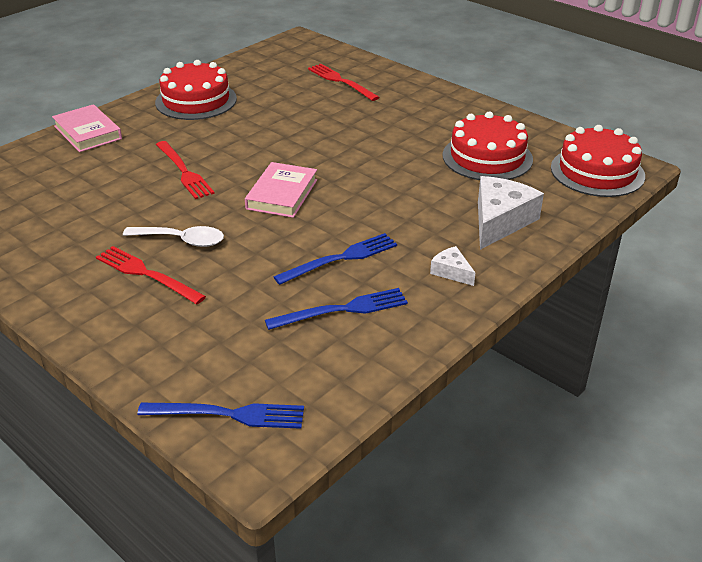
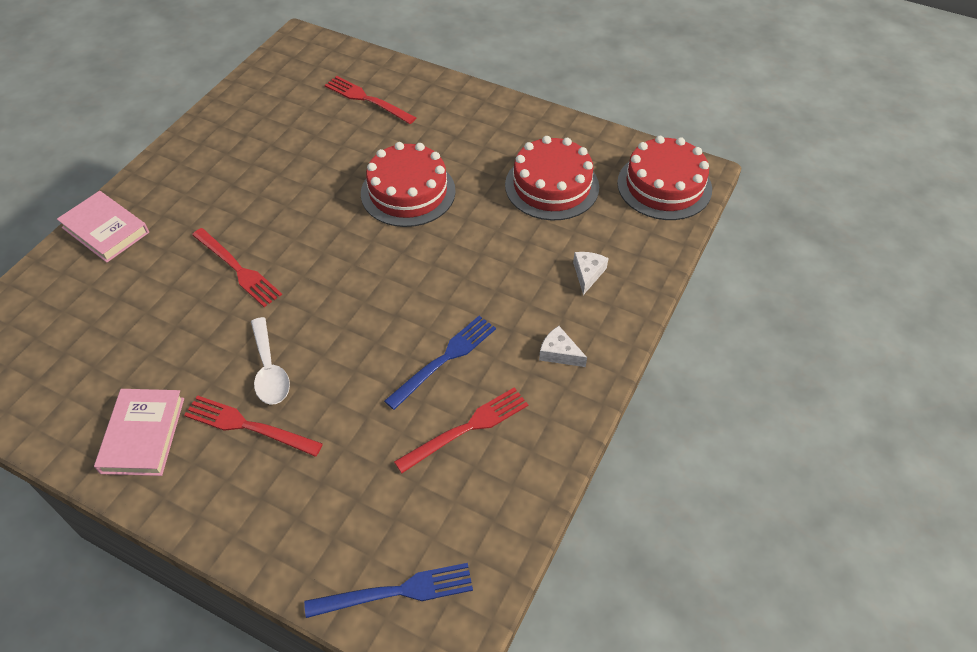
camera: 15 degrees left, 15 degrees up
white spoon [123,226,224,247] -> white spoon turned 75 degrees clockwise [251,317,290,405]
red cake [155,60,237,120] -> red cake moved to [361,142,456,227]
pink book [245,162,317,218] -> pink book moved to [94,389,184,476]
blue fork [265,288,408,330] -> red fork [394,387,528,473]
white cheese [478,176,544,250] -> white cheese [573,252,609,295], size x0.50

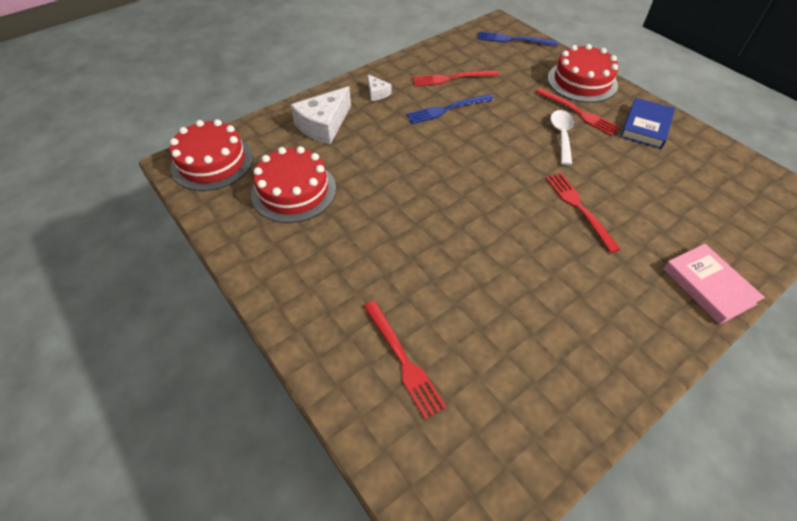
camera: 155 degrees left, 0 degrees up
pink book [94,389,184,476] -> blue book [621,98,675,149]
red cake [361,142,456,227] -> red cake moved to [548,44,619,103]
white cheese [573,252,609,295] -> white cheese [291,86,351,144], size x1.99

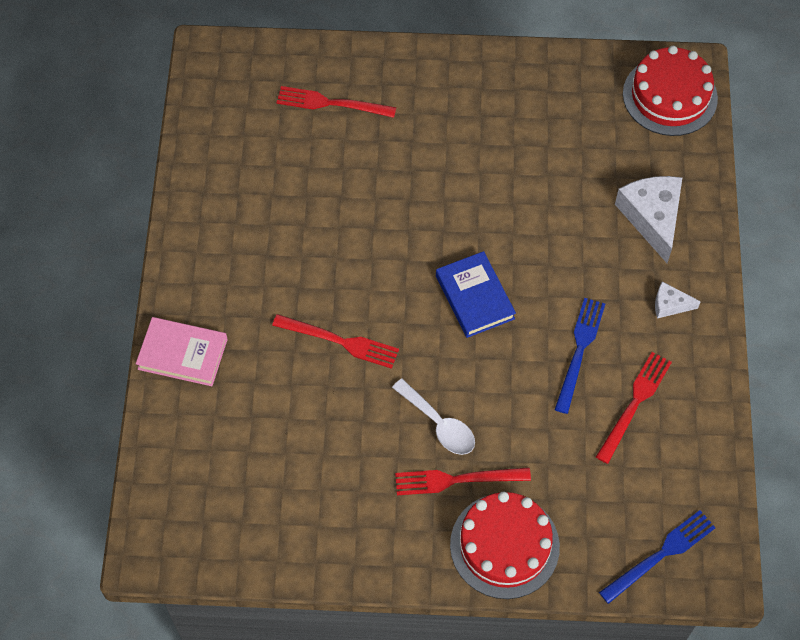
camera: 130 degrees right, 10 degrees up
red cake [251,146,336,223] -> none
blue book [621,98,675,149] -> blue book moved to [436,251,516,338]

